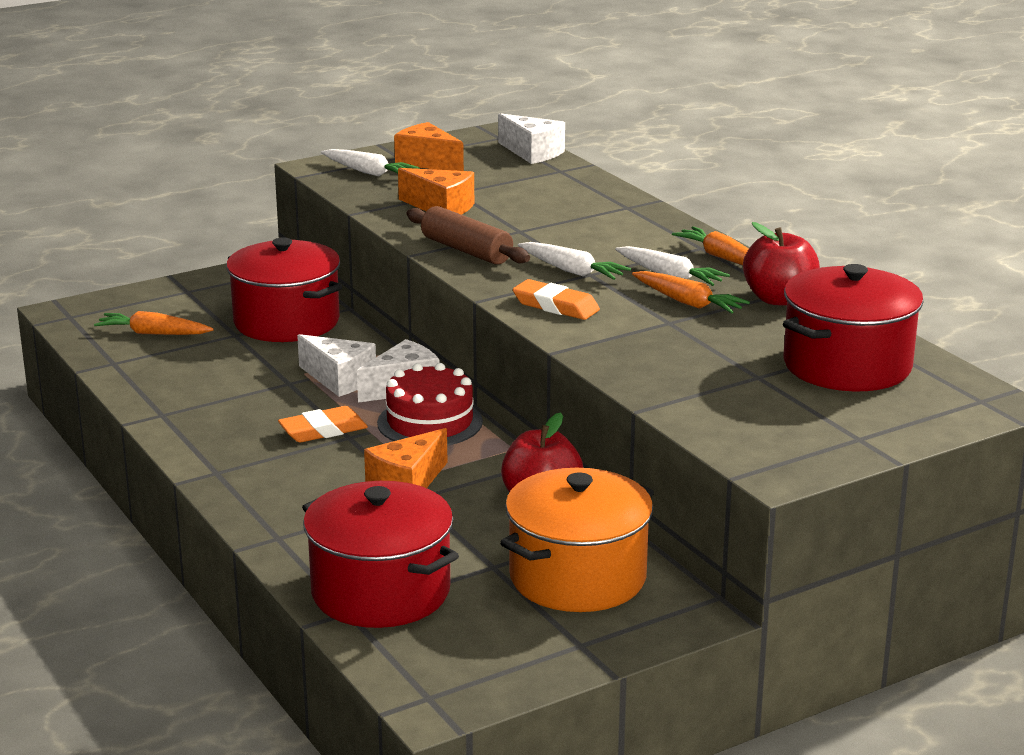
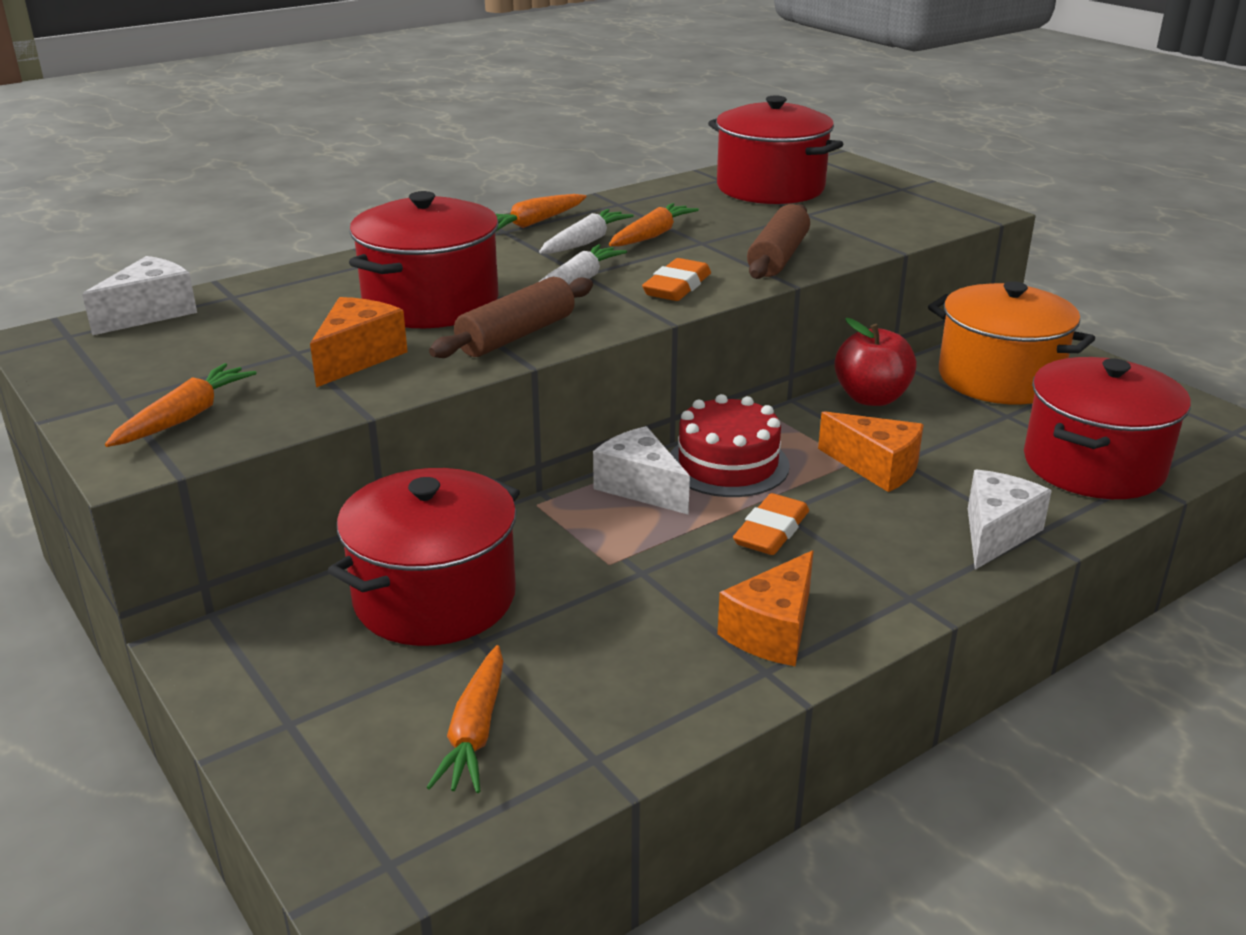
camera: 95 degrees left, 5 degrees up
orange eraser [278,406,368,442] -> orange eraser turned 60 degrees clockwise [733,493,809,555]
white cheese [297,334,376,397] -> white cheese moved to [968,470,1052,570]
white carrot [321,149,420,176] -> orange carrot [105,363,257,447]
orange cheese [394,122,464,171] -> orange cheese moved to [718,550,813,666]
red apple [743,222,820,306] -> none
none -> red pot [349,191,499,328]
none -> brown rolling pin [747,204,810,279]

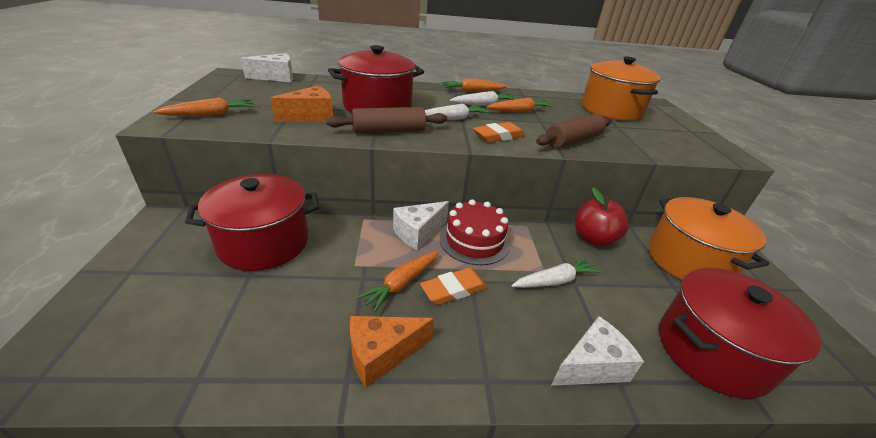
camera: 30 degrees right, 5 degrees up
orange carrot [426,645,503,793] -> orange carrot moved to [356,251,439,313]
white cheese [593,426,690,515] -> white cheese turned 120 degrees counterclockwise [393,201,449,250]
red pot [708,95,843,204] -> orange pot [582,57,661,121]
orange cheese [818,411,924,492] -> white carrot [511,257,602,288]

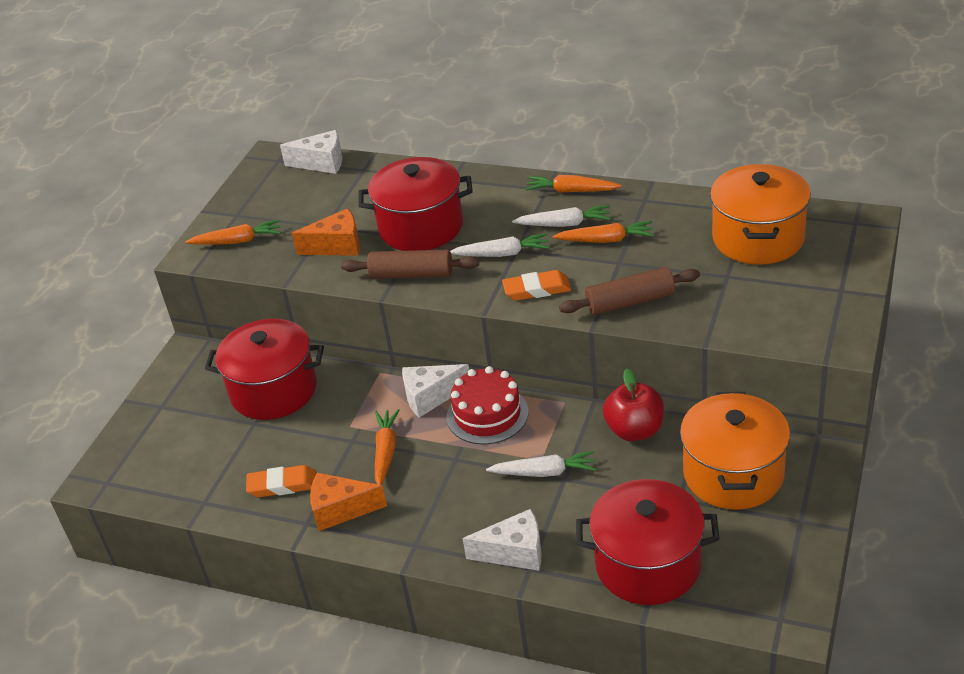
camera: 30 degrees right, 5 degrees up
orange carrot [356,251,439,313] -> orange carrot turned 120 degrees clockwise [375,409,399,485]
orange eraser [420,268,488,305] -> orange eraser moved to [246,465,316,497]

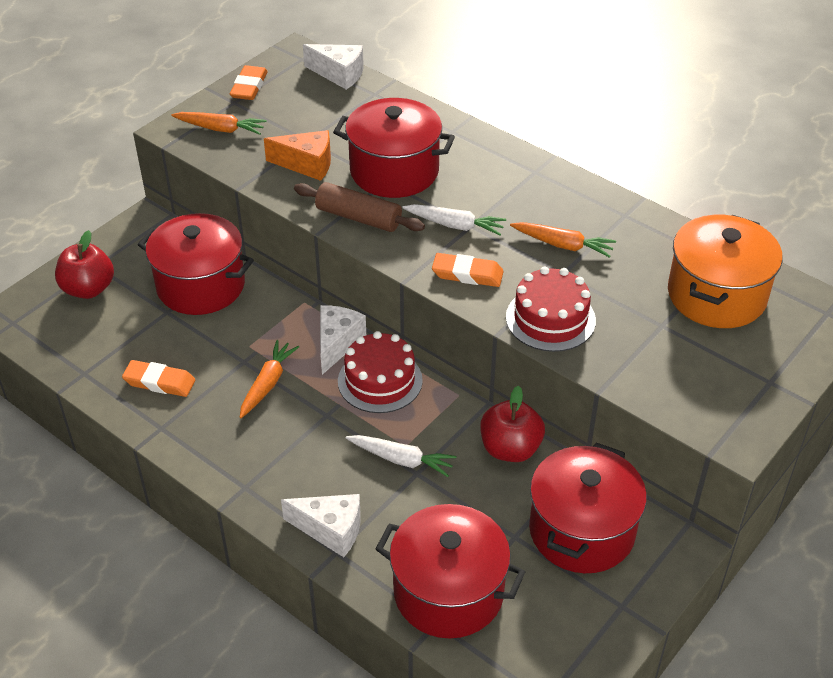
camera: 15 degrees right, 5 degrees up
orange cheese [310,473,387,531] -> none
white cheese [402,364,469,418] -> white cheese turned 105 degrees clockwise [320,305,366,375]
white carrot [512,205,611,227] -> none
orange carrot [526,175,622,193] -> none
brown rolling pin [559,267,700,315] -> red cake [506,267,596,352]
orange pot [680,392,790,510] -> red pot [529,443,647,573]
none -> red apple [55,230,114,299]
none -> orange eraser [230,65,268,100]

